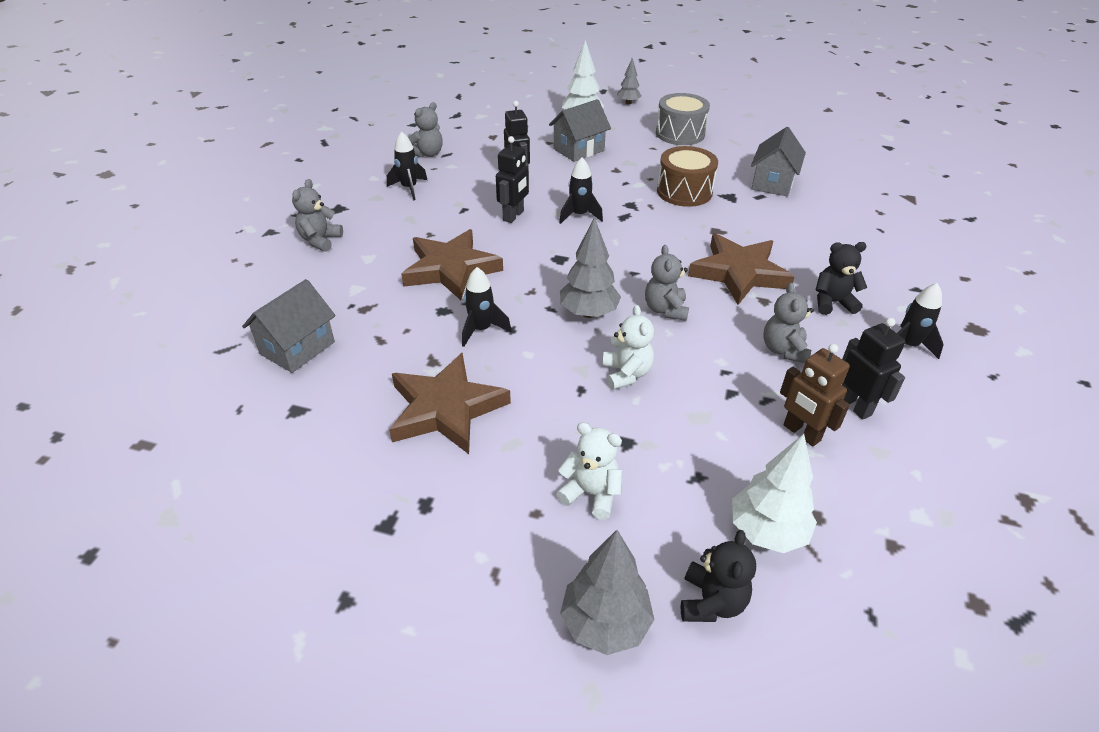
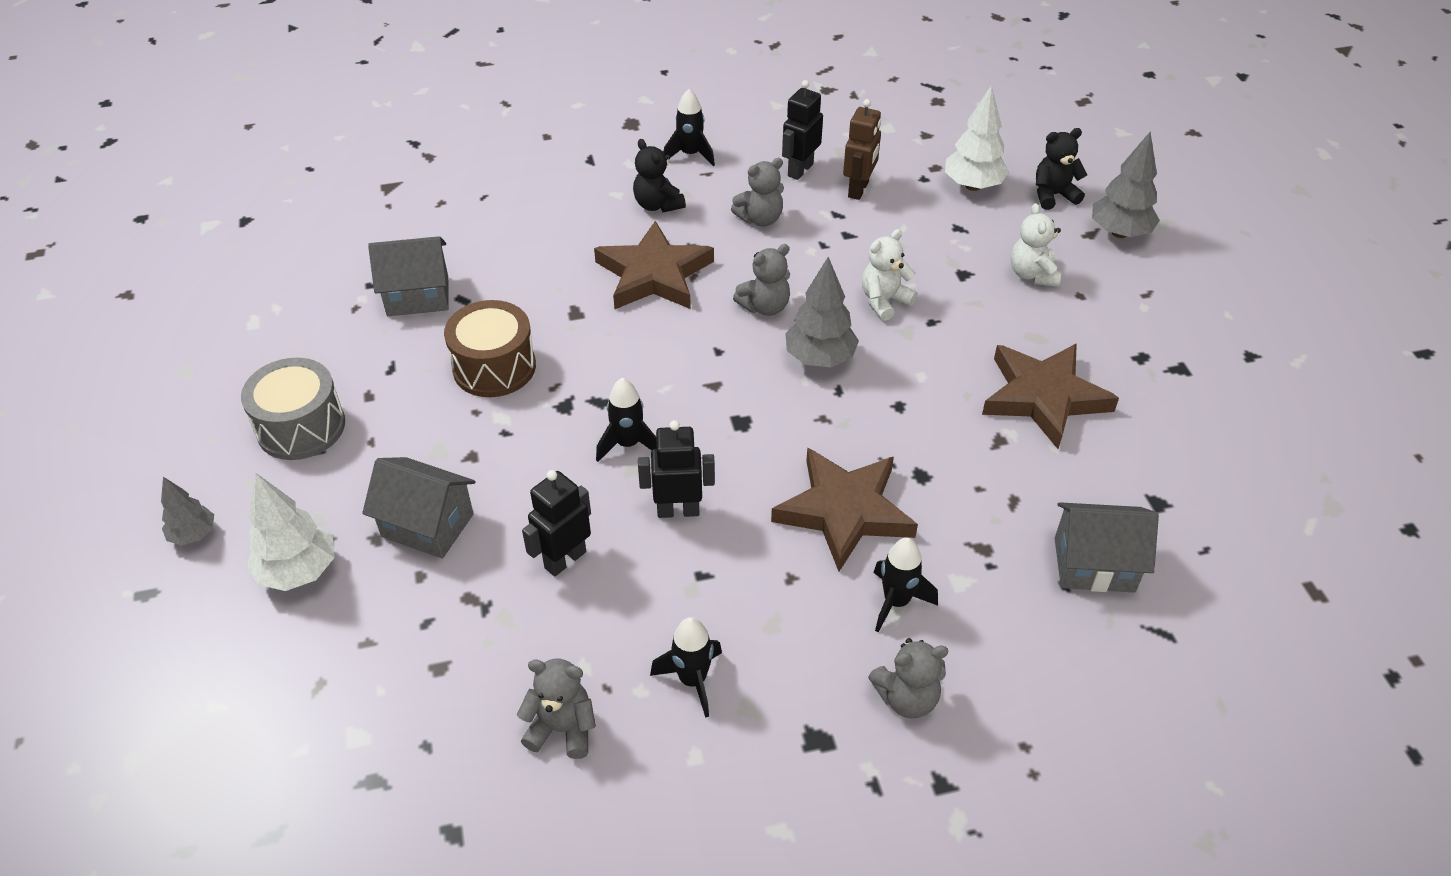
camera: 120 degrees left, 5 degrees up
black rocket [462,267,512,347] -> black rocket moved to [873,538,938,632]

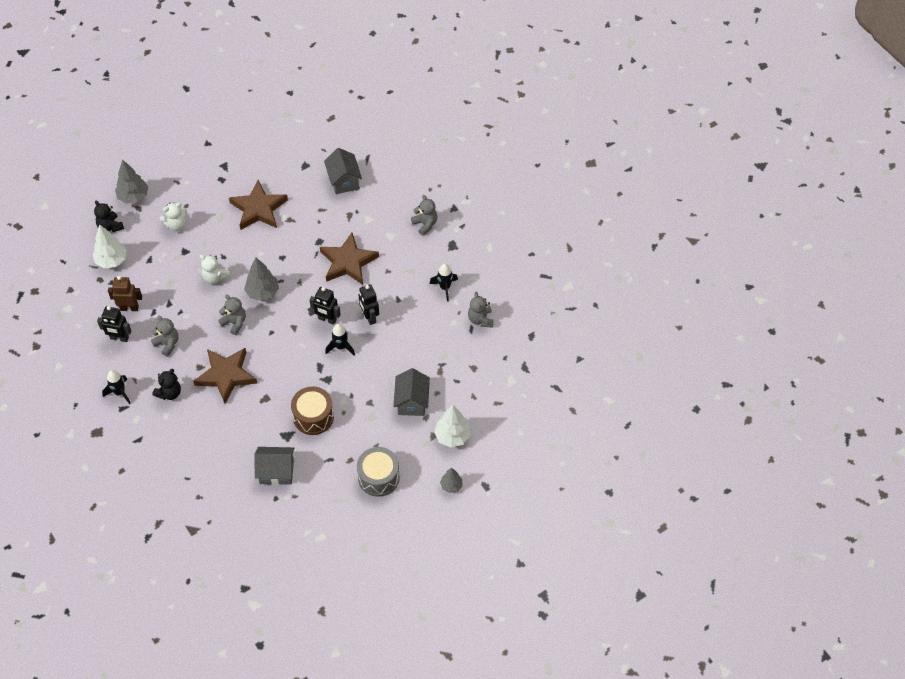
camera: 110 degrees left, 10 degrees up
grey house [368,236,449,316] -> grey house turned 60 degrees counterclockwise [254,447,295,485]
black robot [522,470,591,577] -> black robot moved to [309,287,341,325]
black rocket [873,538,938,632] -> none

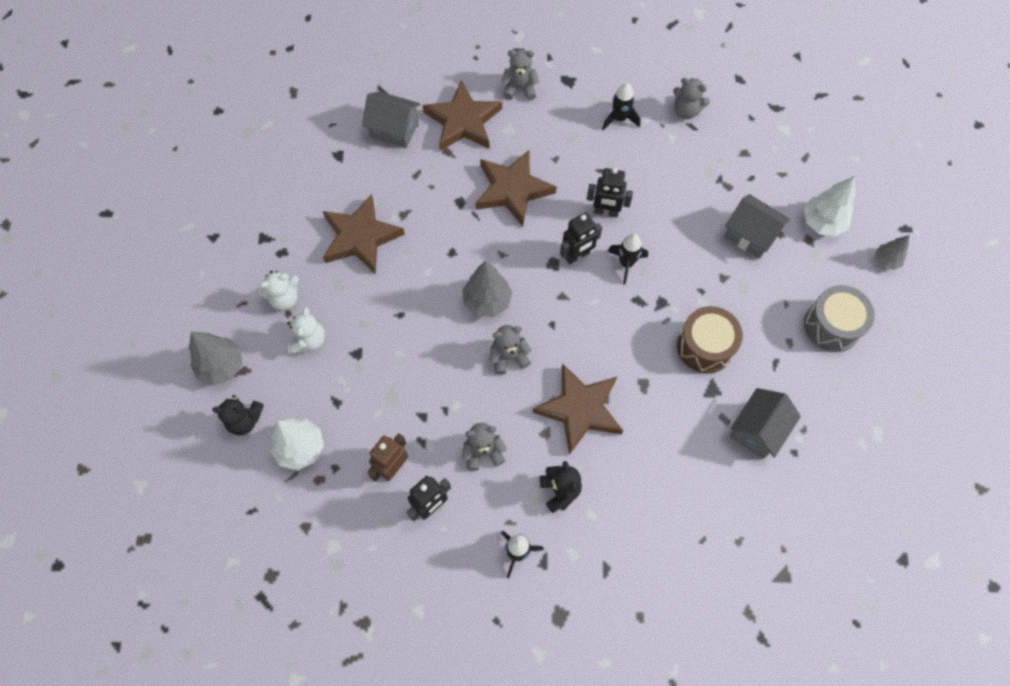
camera: 55 degrees left, 10 degrees up
white teddy bear [200,255,230,284] -> white teddy bear moved to [258,271,299,310]
none -> brown star [423,80,502,151]

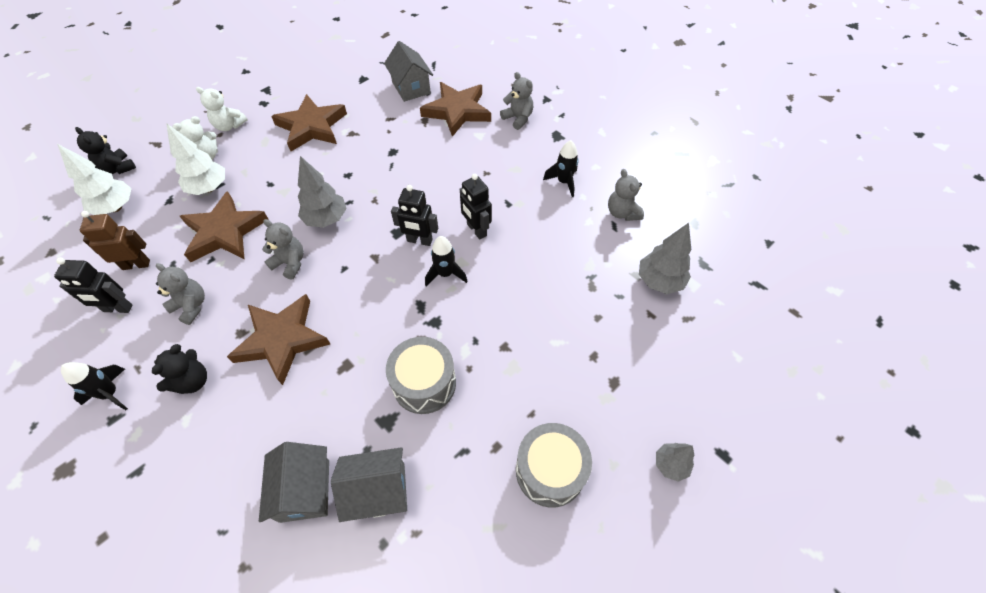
camera: 45 degrees right, 10 degrees down
grey tree [189,331,242,386] -> grey tree moved to [639,223,691,294]
brown star [475,149,556,227] -> brown star moved to [180,191,269,262]
brown drum [677,306,743,374] -> grey drum [386,337,456,414]
grey house [724,194,790,259] -> grey house moved to [259,442,329,523]
white tree [804,176,855,237] -> white tree moved to [166,123,225,195]

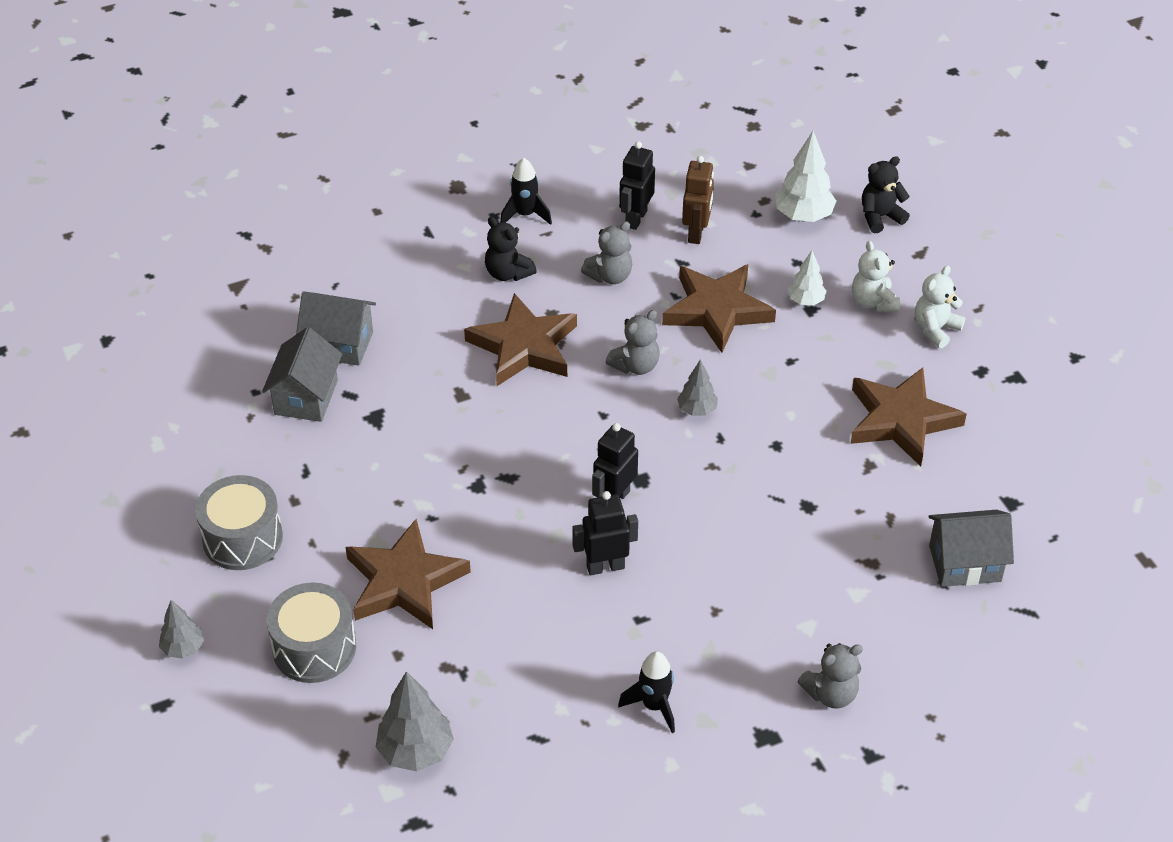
camera: 110 degrees right, 10 degrees down
white tree [166,123,225,195] -> white tree [788,250,827,305], size x0.61
grey tree [298,156,347,228] -> grey tree [677,360,718,416], size x0.61
grey drum [386,337,456,414] -> grey drum moved to [266,583,356,683]
brown star [420,82,491,137] -> brown star moved to [346,519,471,629]
black rocket [425,236,468,287] -> none
grey teddy bear [608,169,644,221] -> none

